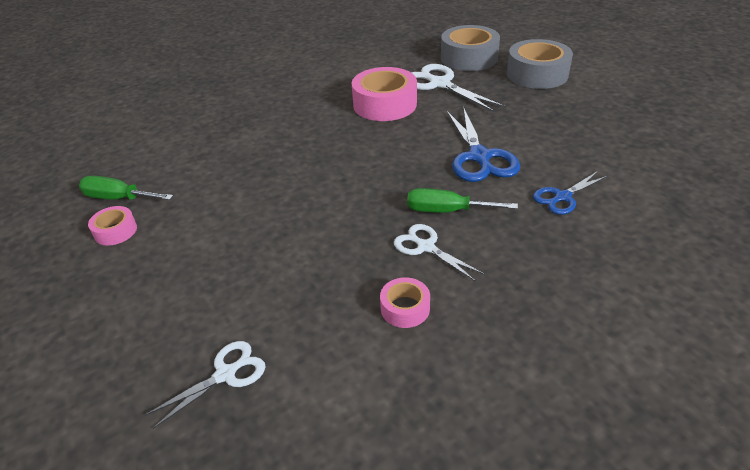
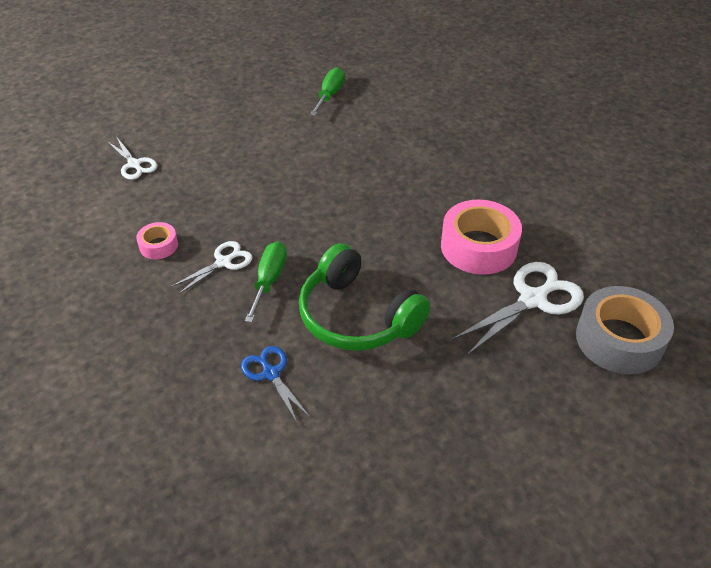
camera: 90 degrees right, 5 degrees up
pink tape [88,206,137,245] -> none
blue scissors [447,109,520,182] -> green headphones [299,243,430,351]
grey tape [507,39,573,89] -> none

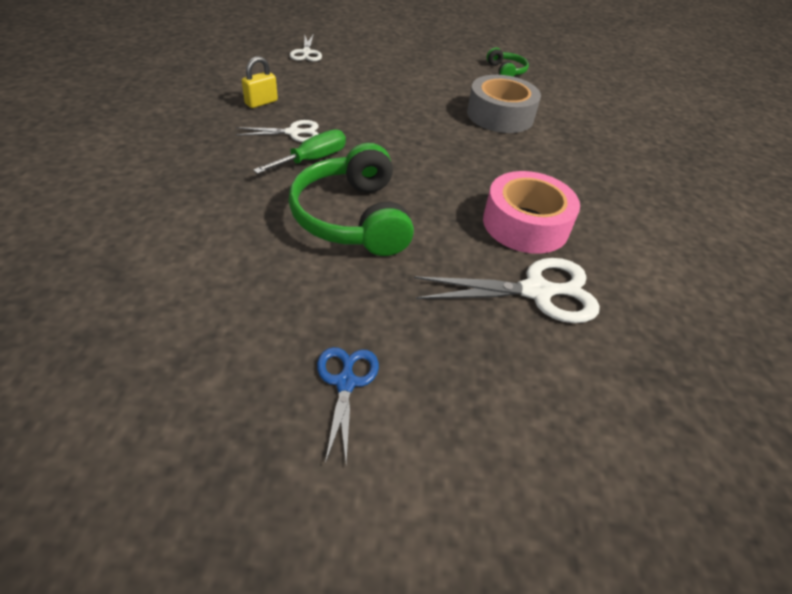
camera: 30 degrees right, 0 degrees up
pink tape [136,222,178,259] -> yellow padlock [242,56,278,108]
blue scissors [241,346,310,422] -> blue scissors moved to [317,347,379,463]
green screwdriver [310,67,345,116] -> green headphones [487,47,529,77]
grey tape [576,286,674,375] -> grey tape moved to [467,75,541,133]

